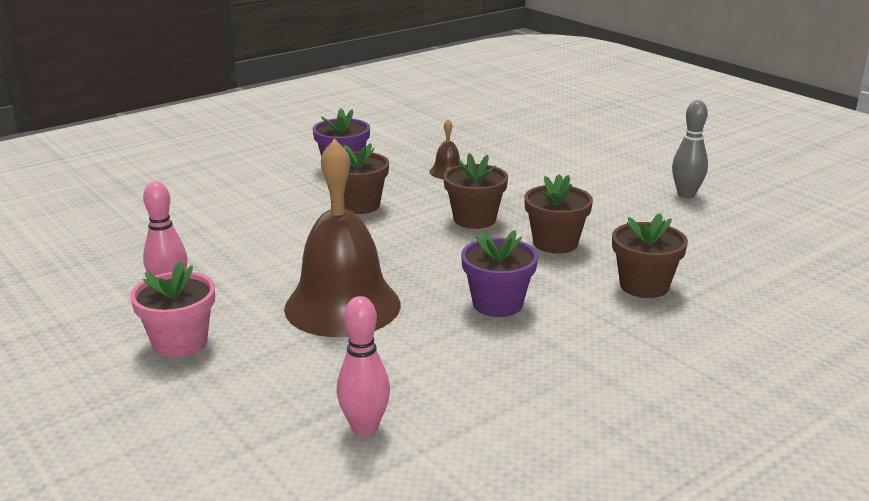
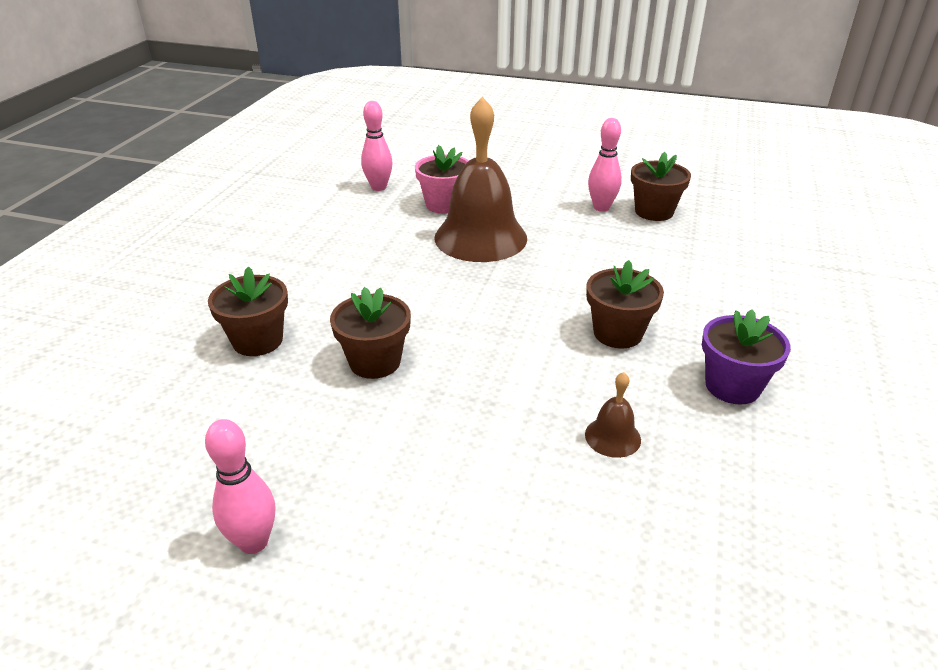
camera: 145 degrees right, 10 degrees up
pink flower pot [130,261,215,357] -> pink flower pot moved to [415,145,469,214]
brown flower pot [443,153,508,229] -> brown flower pot moved to [631,152,691,221]
purple flower pot [461,230,538,317] -> none
grey bowling pin [672,100,708,198] -> pink bowling pin [205,419,275,554]

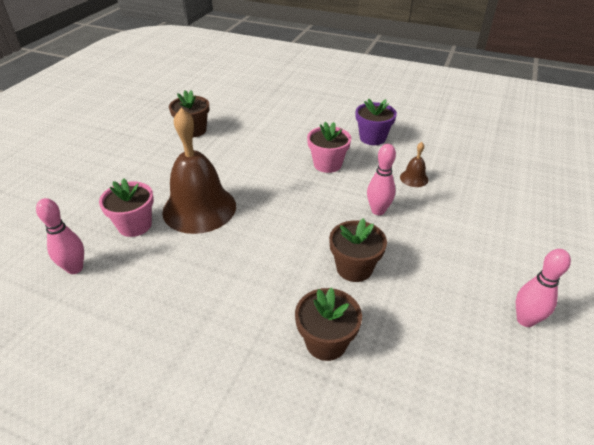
camera: 85 degrees left, 5 degrees up
brown flower pot [586,260,664,348] -> pink flower pot [307,122,351,173]
pink bowling pin [588,118,622,212] -> pink bowling pin moved to [367,144,396,215]

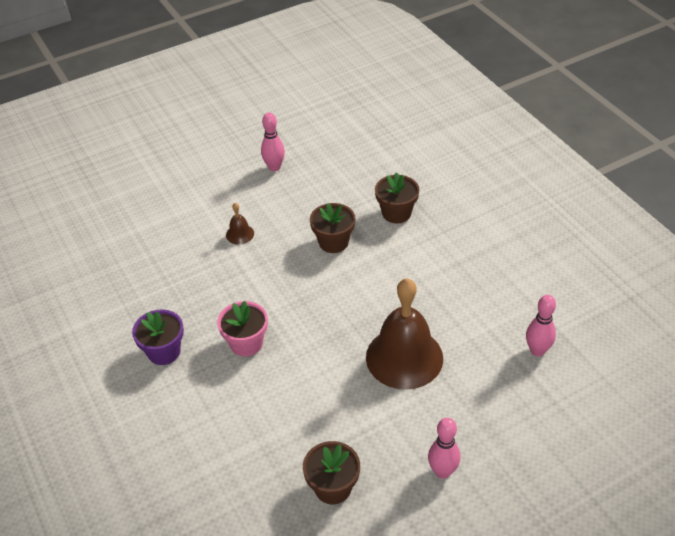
camera: 140 degrees left, 5 degrees up
pink flower pot [99,178,154,237] -> none
pink bowling pin [367,144,396,215] -> pink bowling pin moved to [428,418,460,479]
brown bell [400,142,428,187] -> brown bell moved to [226,203,254,244]

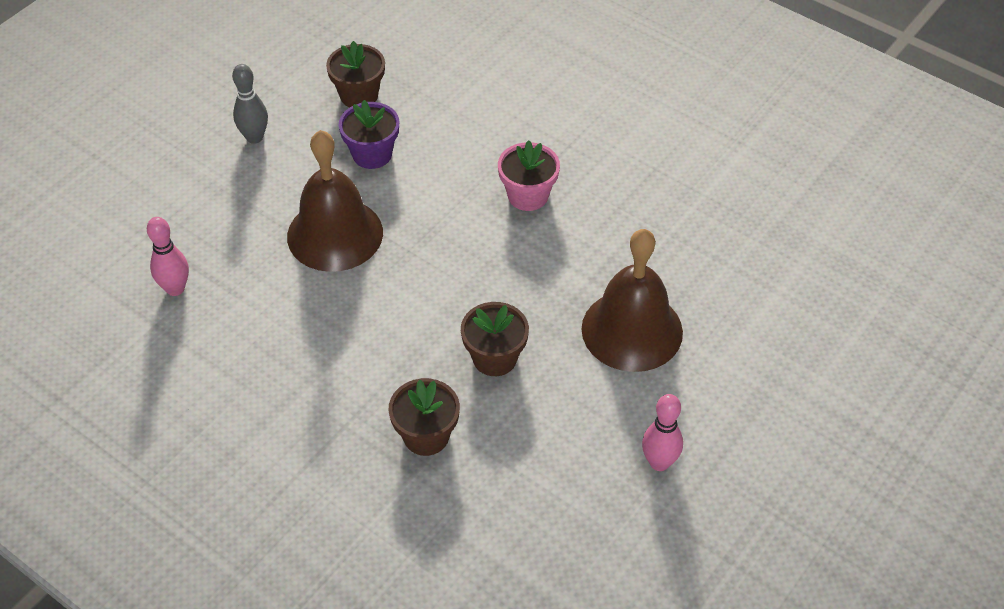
camera: 155 degrees right, 5 degrees up
purple flower pot [132,309,184,365] -> purple flower pot moved to [339,100,399,169]
brown bell [226,203,254,244] -> brown bell [581,229,683,372], size x2.40
pink bowling pin [428,418,460,479] -> grey bowling pin [232,64,268,144]

